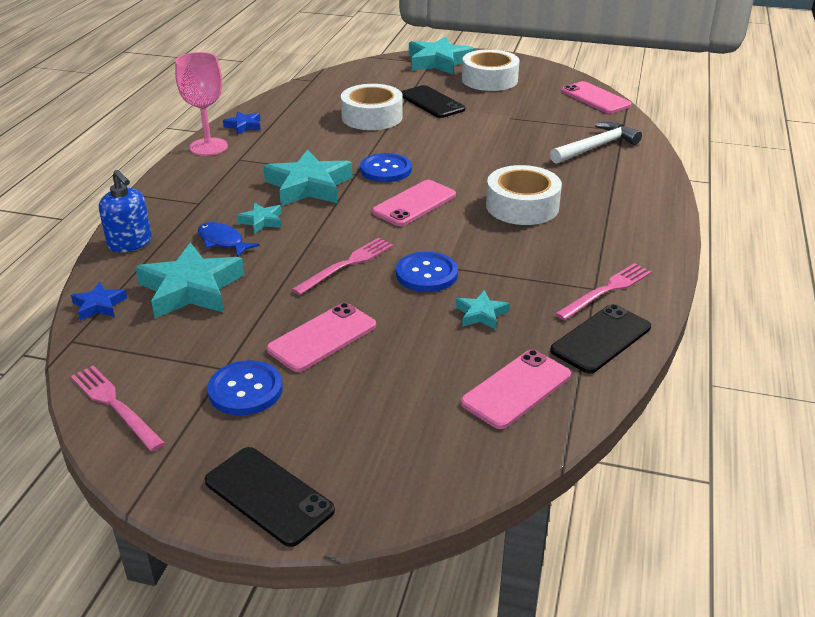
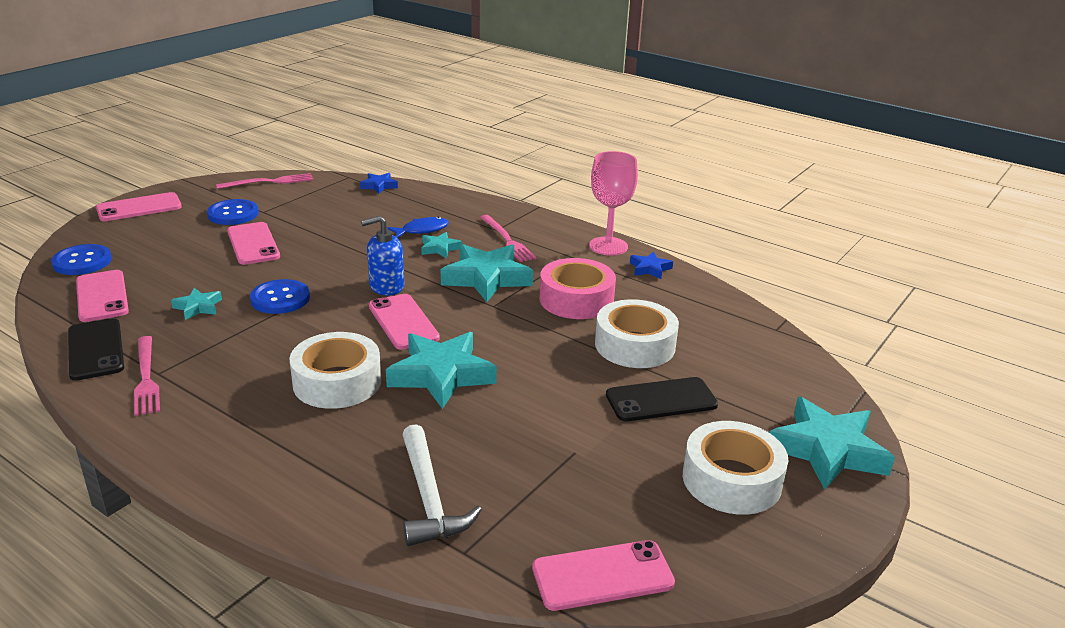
camera: 110 degrees right, 5 degrees down
blue soap dispenser [99,170,152,252] -> blue soap dispenser moved to [361,216,404,296]
turquoise star [135,243,244,318] -> turquoise star moved to [386,332,497,409]
black phone [205,447,335,547] -> pink phone [96,192,182,221]
pink fork [292,238,393,295] -> pink fork moved to [480,215,536,262]
blue button [360,153,412,182] -> blue button moved to [51,244,112,275]
none -> pink tape [540,258,616,319]

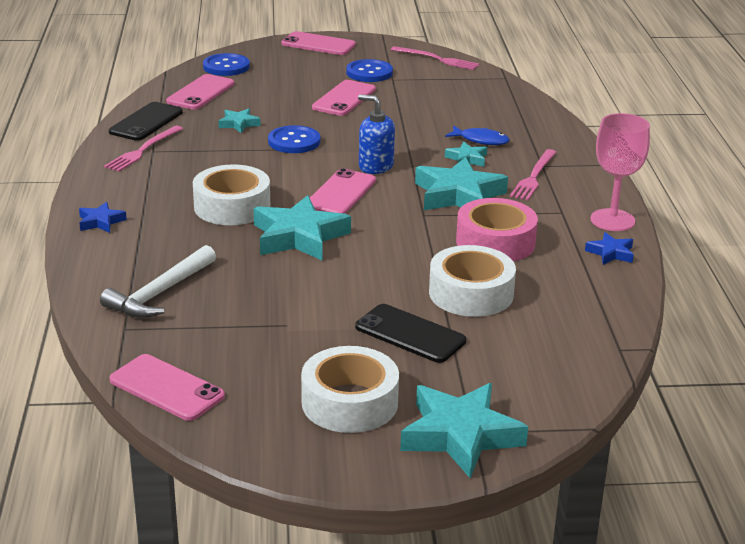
camera: 50 degrees right, 0 degrees up
blue star [360,173,398,194] -> blue star moved to [79,202,127,233]

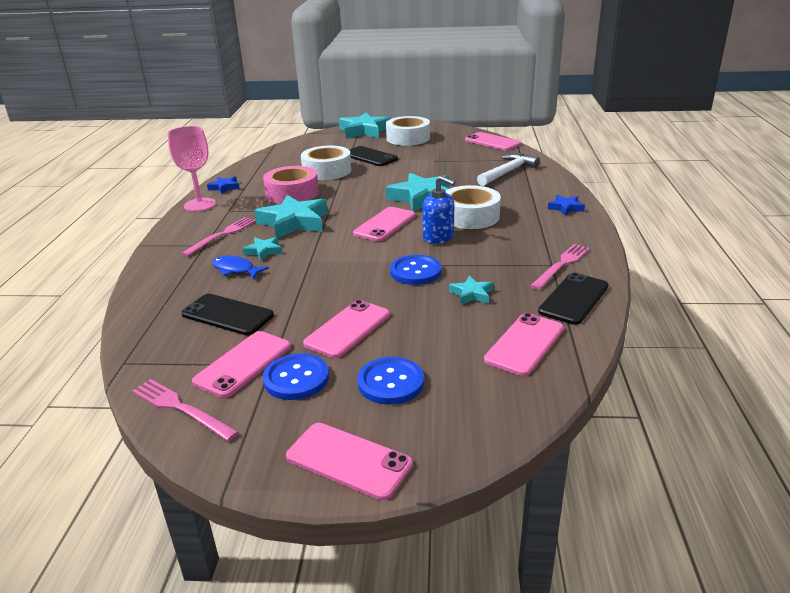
camera: 170 degrees left, 0 degrees up
blue button [203,53,250,76] -> blue button moved to [357,357,424,405]
blue soap dispenser [358,94,395,174] -> blue soap dispenser moved to [422,176,455,244]
none -> black phone [181,294,274,335]
none -> pink phone [192,331,291,398]

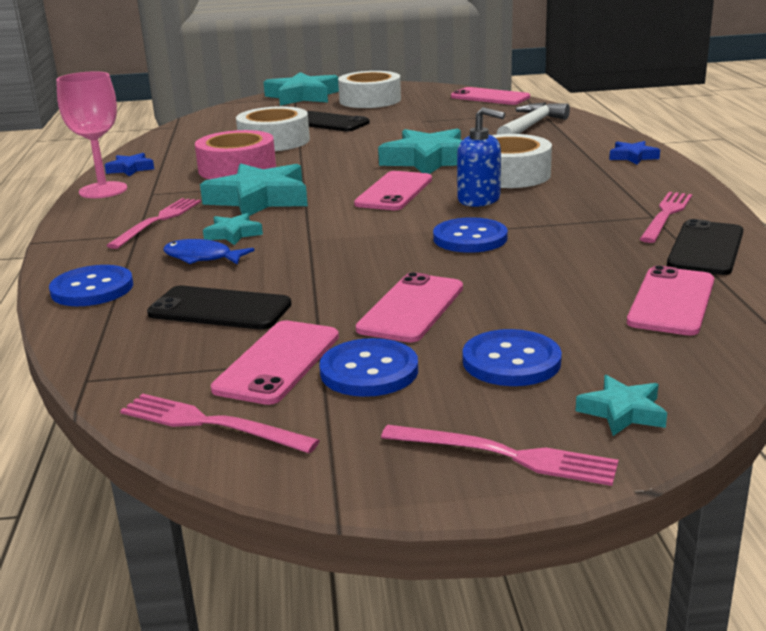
camera: 10 degrees left, 5 degrees down
pink phone [286,423,413,500] -> pink fork [381,425,618,486]
turquoise star [449,275,493,305] -> turquoise star moved to [576,375,667,436]
none -> blue button [49,265,133,306]

